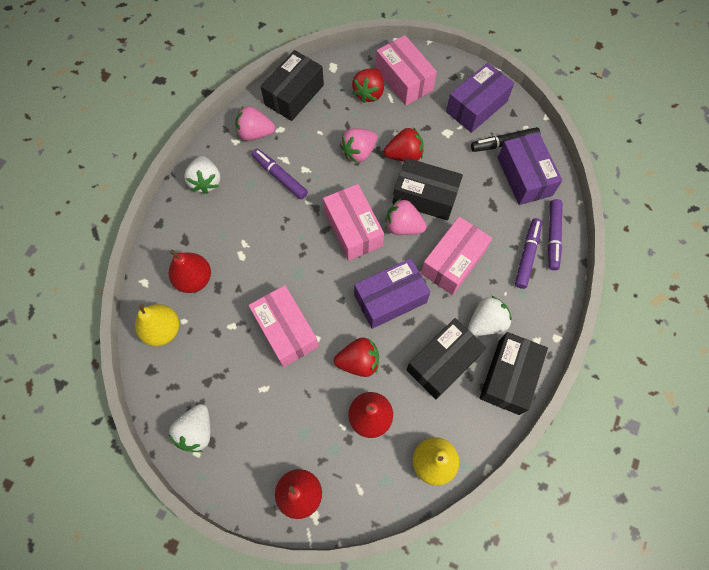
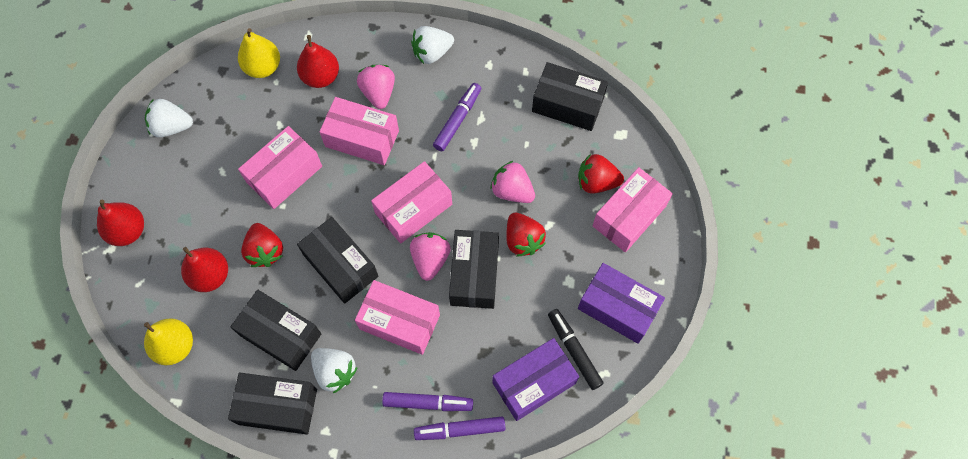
camera: 75 degrees right, 0 degrees up
pink strawberry [235,106,275,141] -> pink strawberry moved to [357,65,395,109]
purple box [354,258,430,329] -> black box [297,217,379,304]
none -> pink box [319,97,399,165]

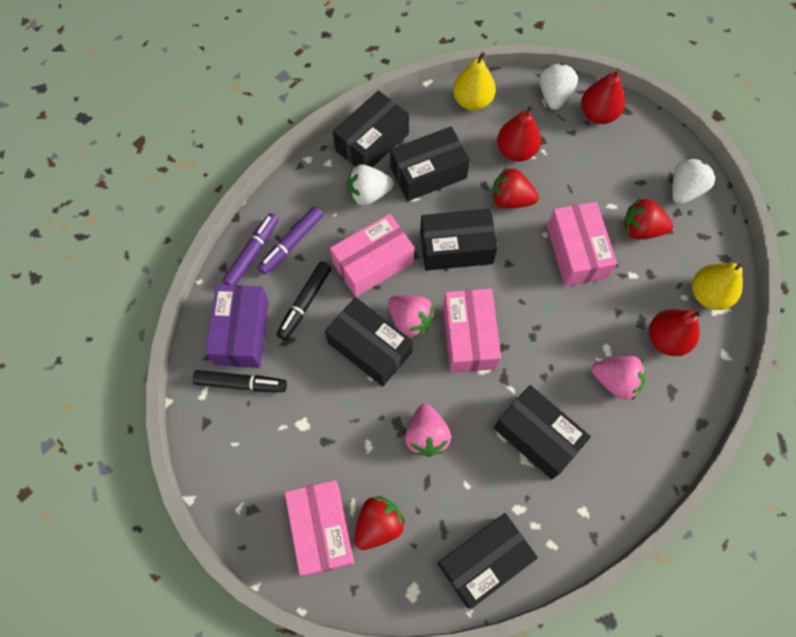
camera: 125 degrees right, 0 degrees up
pink box [319,97,399,165] -> none
white strawberry [411,26,454,64] -> white strawberry moved to [539,63,578,110]
purple marker [433,83,481,151] -> black box [494,385,591,479]
pink strawberry [490,161,535,203] -> pink strawberry turned 105 degrees clockwise [405,404,451,457]
red strawberry [506,213,546,257] -> red strawberry moved to [623,198,673,240]
purple box [578,263,665,344] -> none
none -> black marker [276,261,331,340]

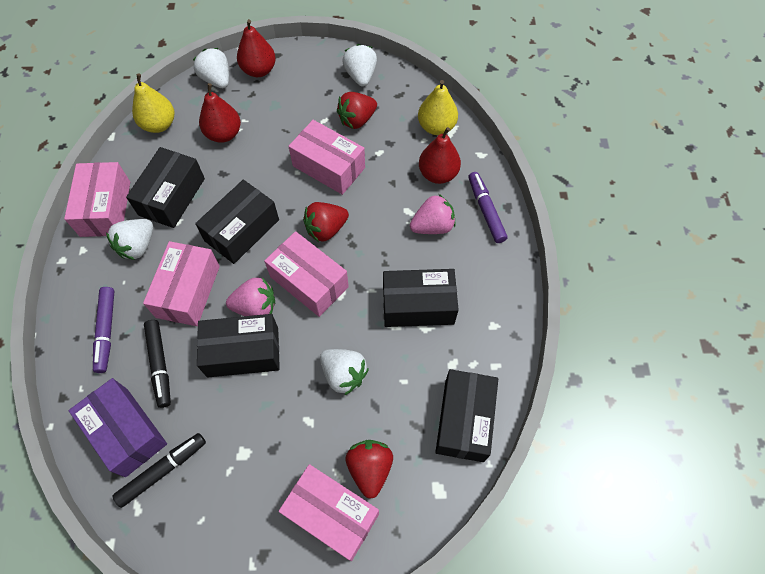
camera: 45 degrees left, 5 degrees down
purple marker [222,213,279,285] -> purple marker moved to [469,172,507,243]
black box [333,90,409,167] -> pink box [64,162,130,237]
pink strawberry [405,404,451,457] -> white strawberry [320,349,369,395]
red strawberry [492,167,539,209] -> red strawberry moved to [303,202,349,242]

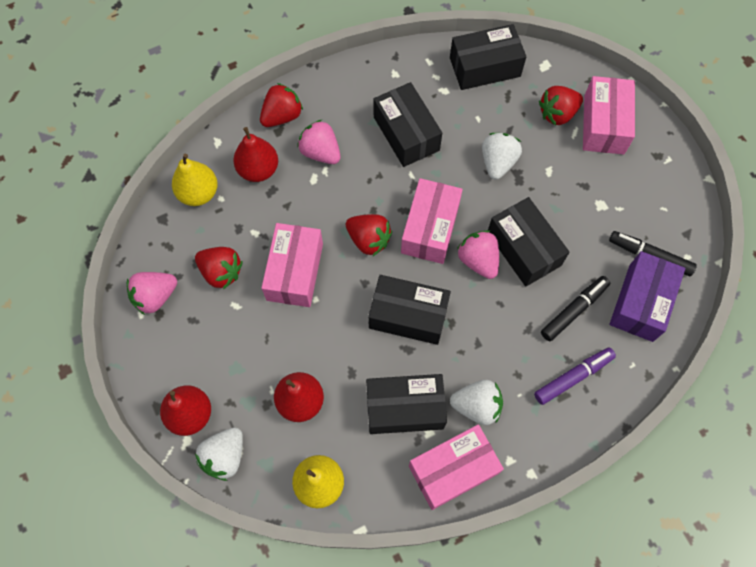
camera: 115 degrees left, 5 degrees up
pink box [143,241,220,326] -> none
white strawberry [342,44,377,87] -> pink strawberry [127,272,177,315]
purple marker [469,172,507,243] -> red strawberry [260,83,303,127]

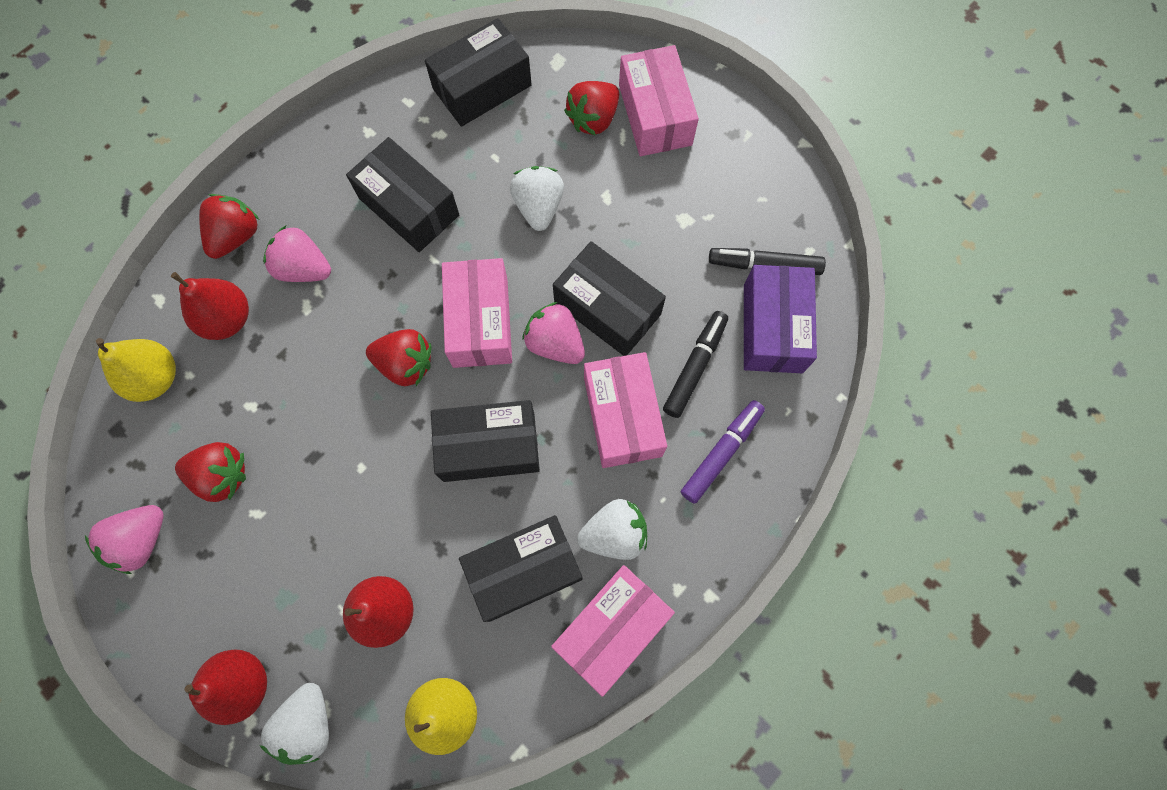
camera: 20 degrees left, 5 degrees up
pink box [261,223,323,307] -> pink box moved to [584,352,667,468]

